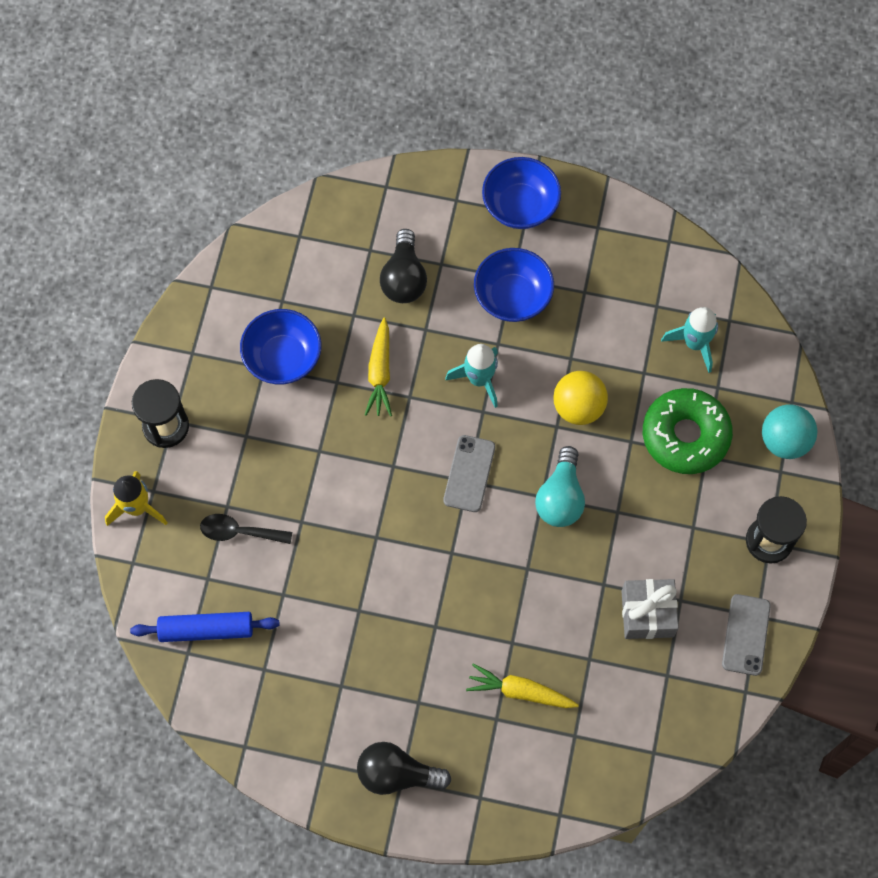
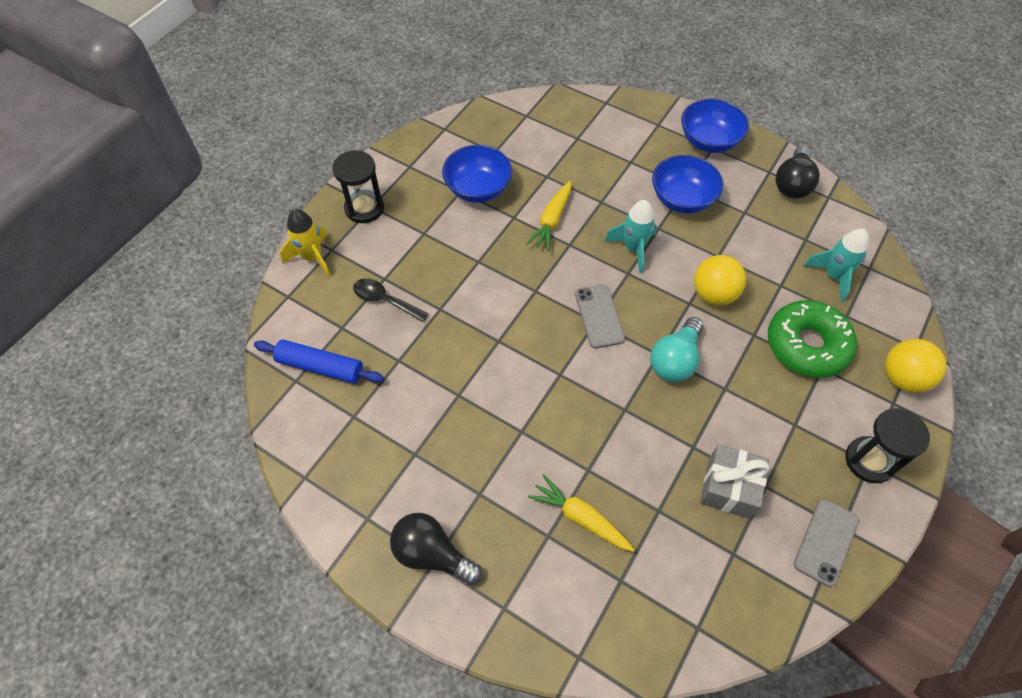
camera: 20 degrees right, 10 degrees down
black light bulb [380,229,427,303] -> black light bulb moved to [776,146,820,199]
grey phone [443,435,495,512] -> grey phone turned 45 degrees counterclockwise [575,285,625,348]
turquoise ball [762,404,818,459] -> yellow ball [885,339,946,393]

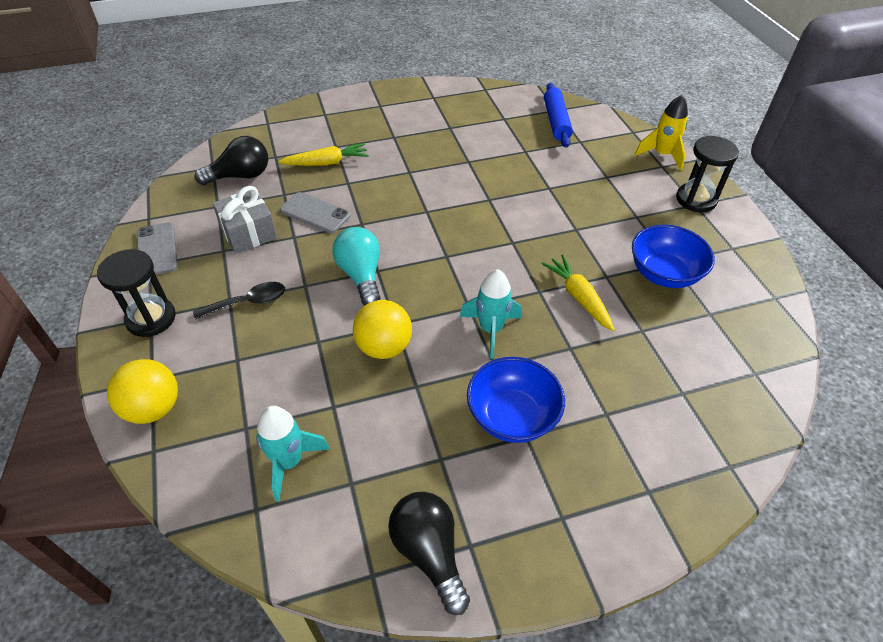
camera: 130 degrees right, 10 degrees down
blue rolling pin [254,339,384,384] -> blue rolling pin turned 60 degrees counterclockwise [544,83,573,148]
black spoon [353,278,429,322] -> black spoon moved to [193,282,285,320]
black light bulb [390,513,482,585] -> black light bulb moved to [195,136,268,185]
grey phone [575,285,625,348] -> grey phone moved to [280,192,350,233]
blue bowl [681,99,749,153] -> none
green donut [768,300,857,378] -> none

